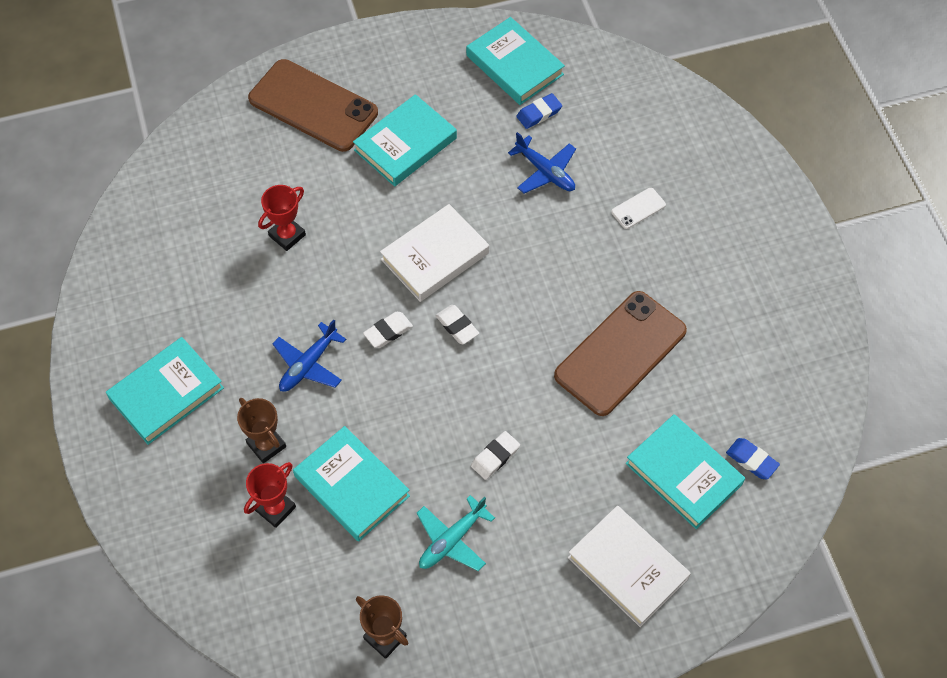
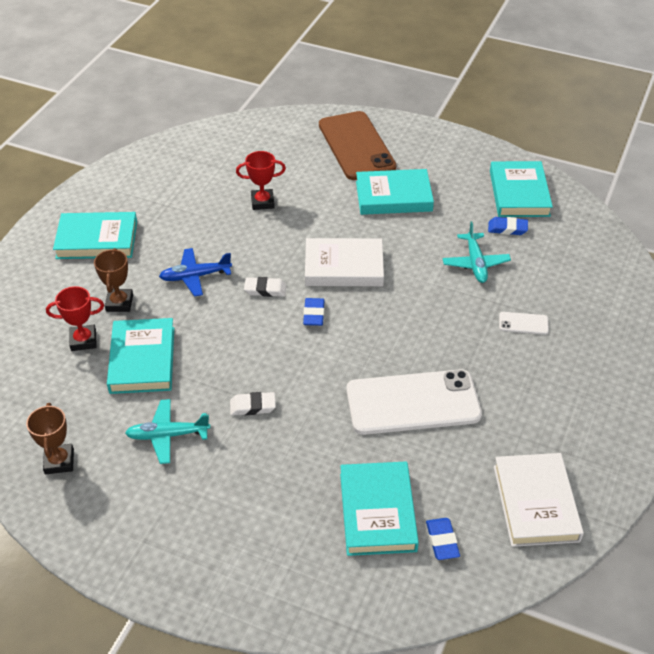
camera: 40 degrees right, 15 degrees down
white eraser [435,305,479,344] -> blue eraser [303,298,324,326]
blue plane [508,132,576,193] -> turquoise plane [443,222,511,283]
brown phone [554,291,687,416] -> white phone [346,369,482,435]
white book [568,506,691,627] -> white book moved to [494,453,584,547]

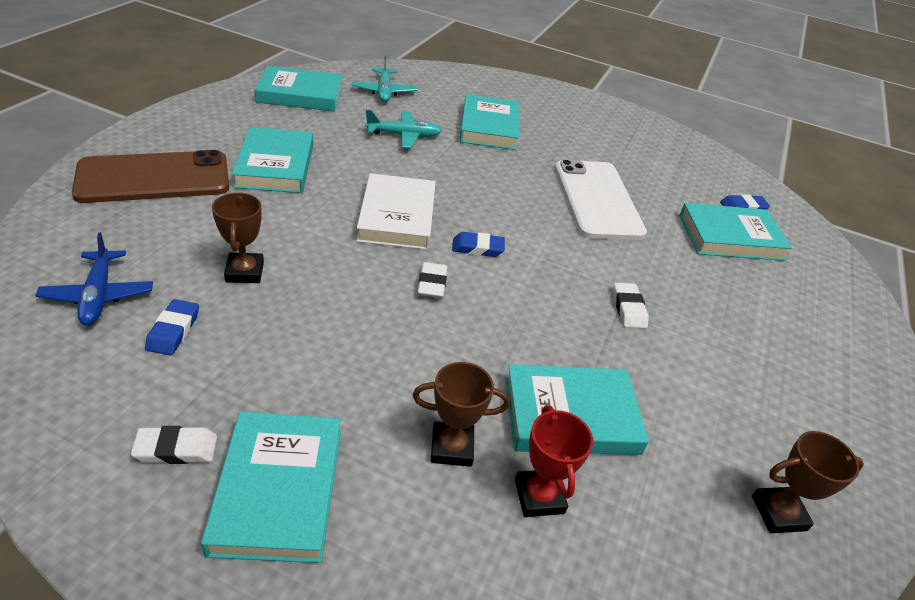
camera: 95 degrees left, 5 degrees down
turquoise plane [125,399,210,464] -> turquoise plane moved to [352,55,417,102]
blue plane [159,248,232,297] -> blue plane moved to [35,232,153,326]
red trophy [236,151,286,210] -> brown trophy [212,192,264,283]
blue eraser [488,217,528,235] -> blue eraser moved to [145,299,199,355]
white book [494,453,584,547] -> none
white phone [499,312,549,335] -> turquoise book [460,94,519,150]
none -> white eraser [131,426,217,464]

